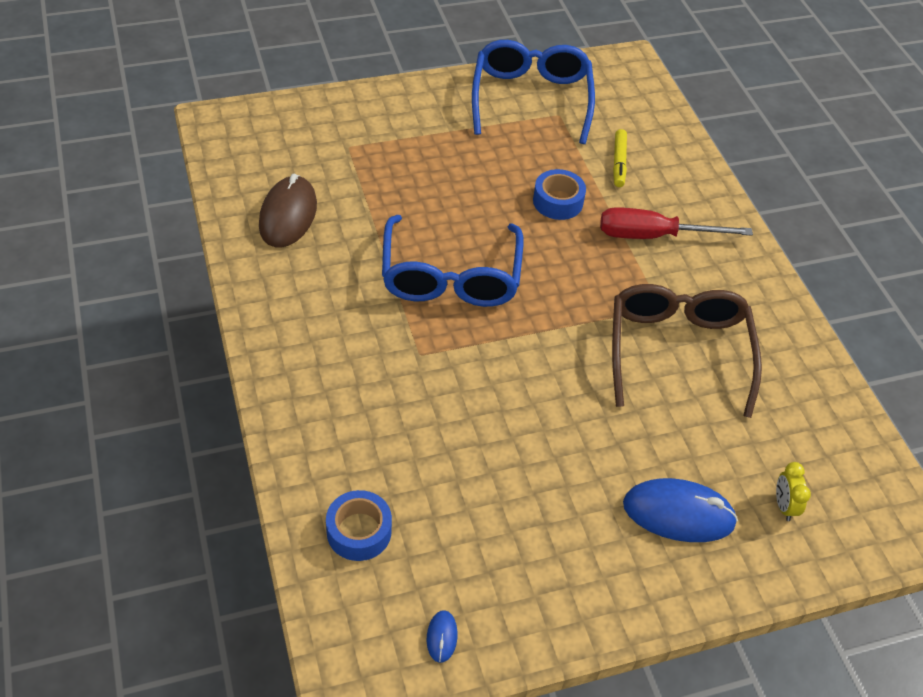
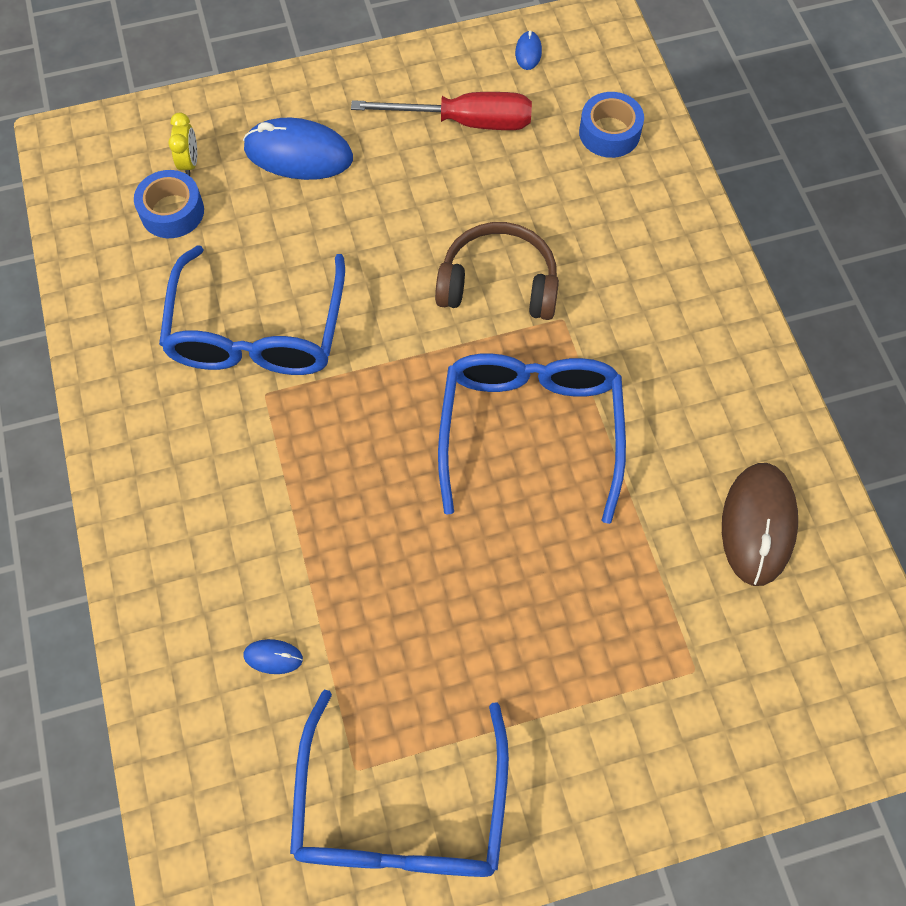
camera: 175 degrees left, 15 degrees up
blue tape [533,169,586,220] -> blue tape moved to [134,170,204,238]
red screwdriver [600,207,753,239] -> red screwdriver moved to [351,92,532,130]
brown glasses [612,284,762,418] -> blue glasses [159,245,345,375]
yellow marker [613,129,627,187] -> blue mouse [243,639,303,674]
none -> brown headphones [435,222,559,320]

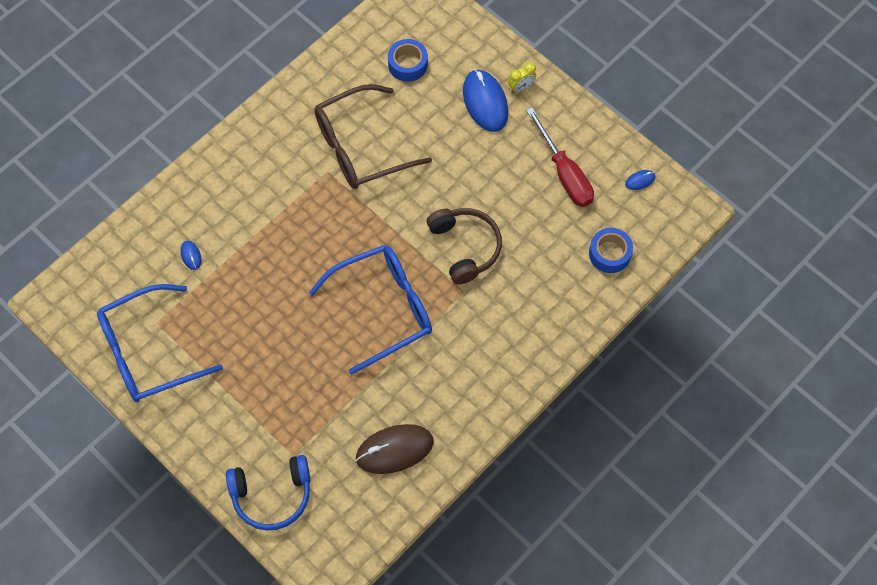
camera: 60 degrees right, 0 degrees up
blue glasses [159,245,345,375] -> brown glasses [314,84,432,189]
yellow clock [168,113,197,176] -> yellow clock moved to [508,62,536,93]
none -> blue headphones [226,455,310,531]

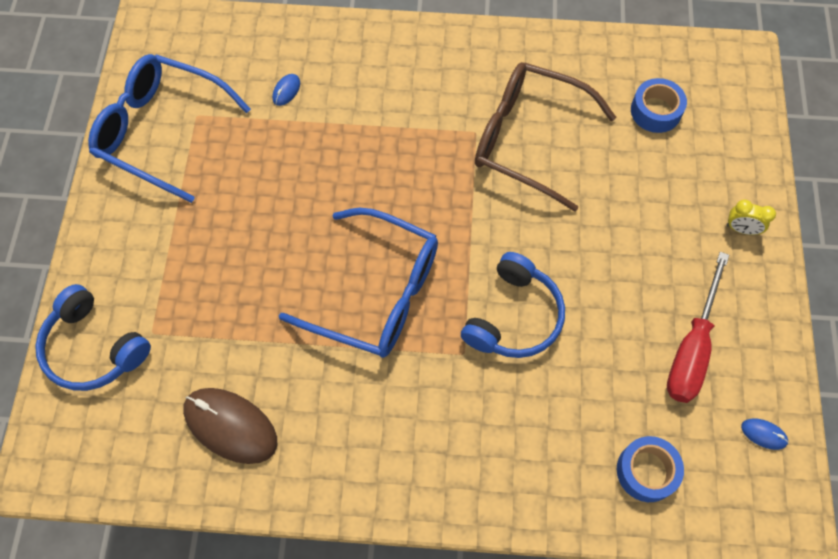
camera: 50 degrees right, 0 degrees up
brown headphones [427,208,502,285] -> blue headphones [461,252,565,358]
blue mouse [463,69,509,132] -> none

